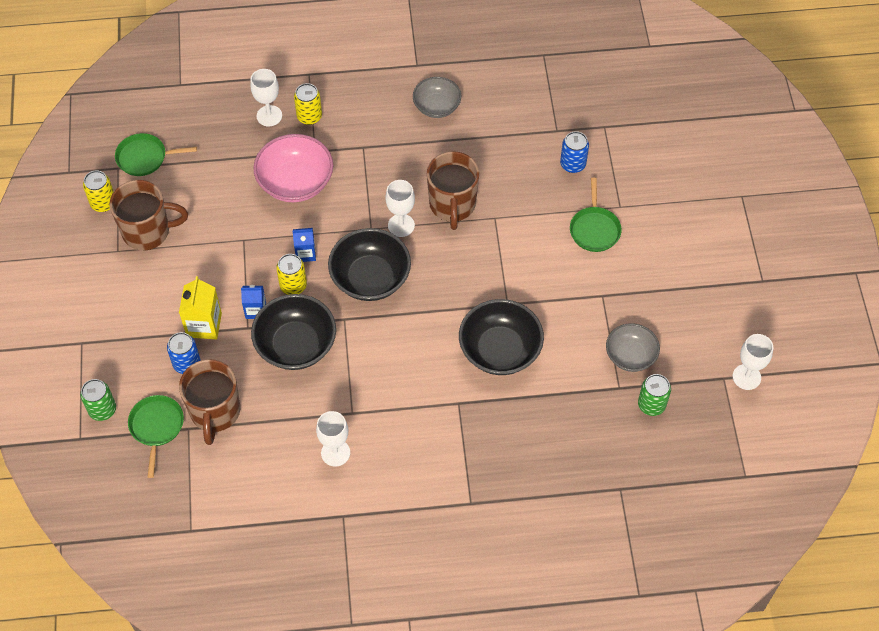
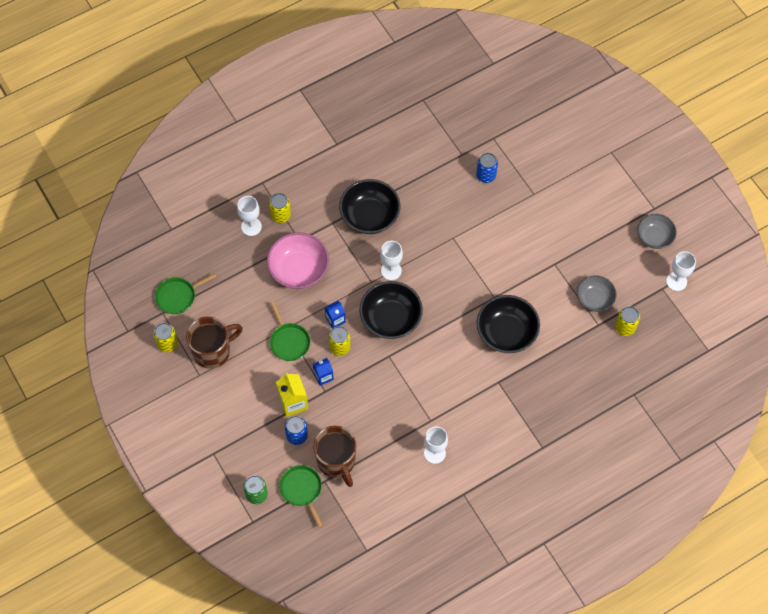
camera: 25 degrees left, 5 degrees up
black bowl [251,294,336,370] -> black bowl moved to [339,179,401,234]
grey bowl [413,77,461,118] -> grey bowl moved to [637,214,677,249]
brown mug [427,151,479,230] -> none
green pan [570,178,622,252] -> green pan moved to [270,302,310,361]
green can [638,374,671,416] -> yellow can [615,306,640,336]

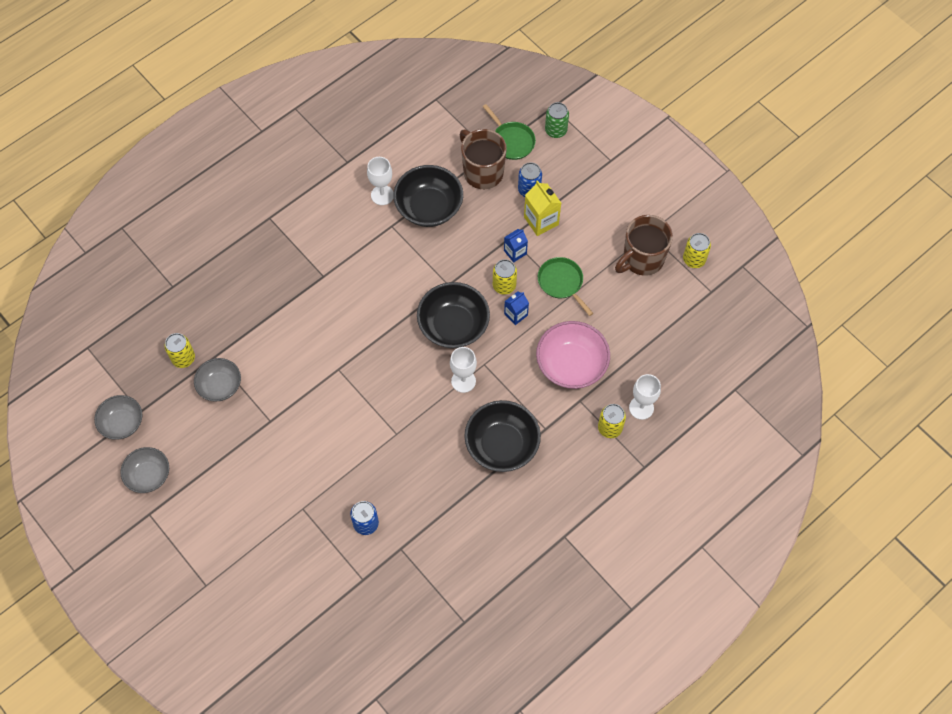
camera: 170 degrees right, 0 degrees up
green pan [155,273,216,314] -> none
black bowl [477,295,540,353] -> black bowl moved to [393,165,463,227]
white goblet [666,251,696,291] -> grey bowl [94,395,142,440]

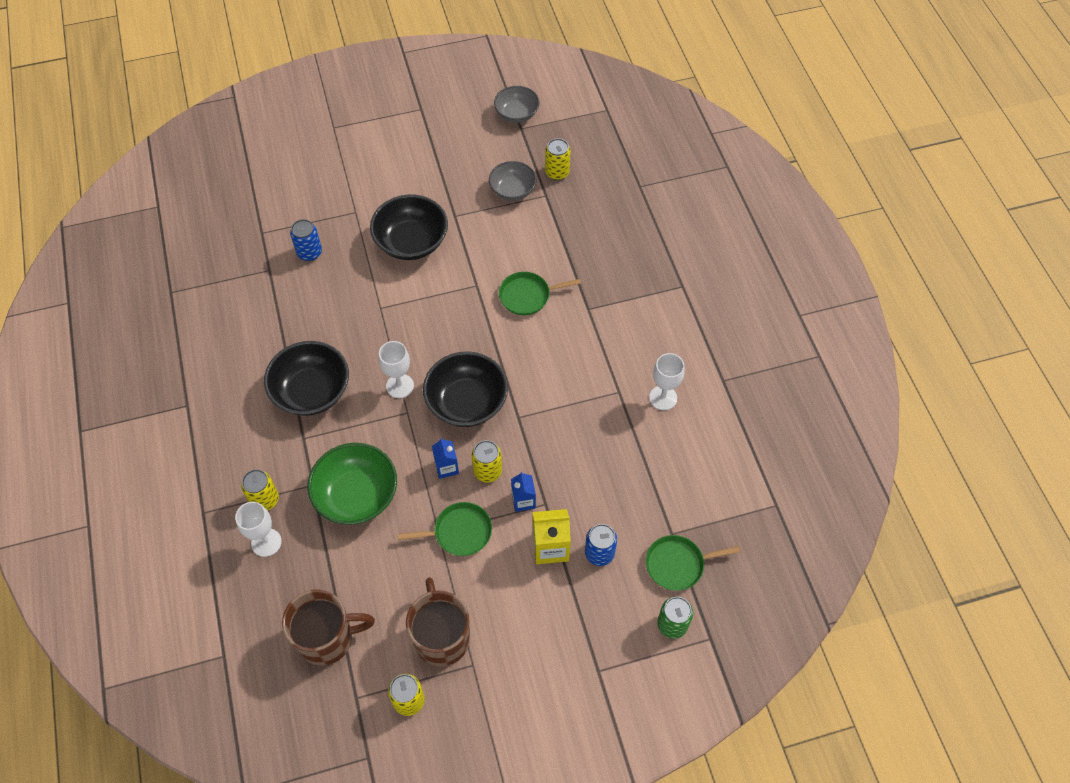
camera: 115 degrees right, 5 degrees down
grey bowl [120,447,169,493] -> none
black bowl [393,165,463,227] -> black bowl moved to [370,195,448,260]
brown mug [460,129,507,189] -> brown mug moved to [282,589,375,666]
pink bowl [536,321,610,389] -> green bowl [308,443,397,525]
none -> green pan [499,272,581,315]

